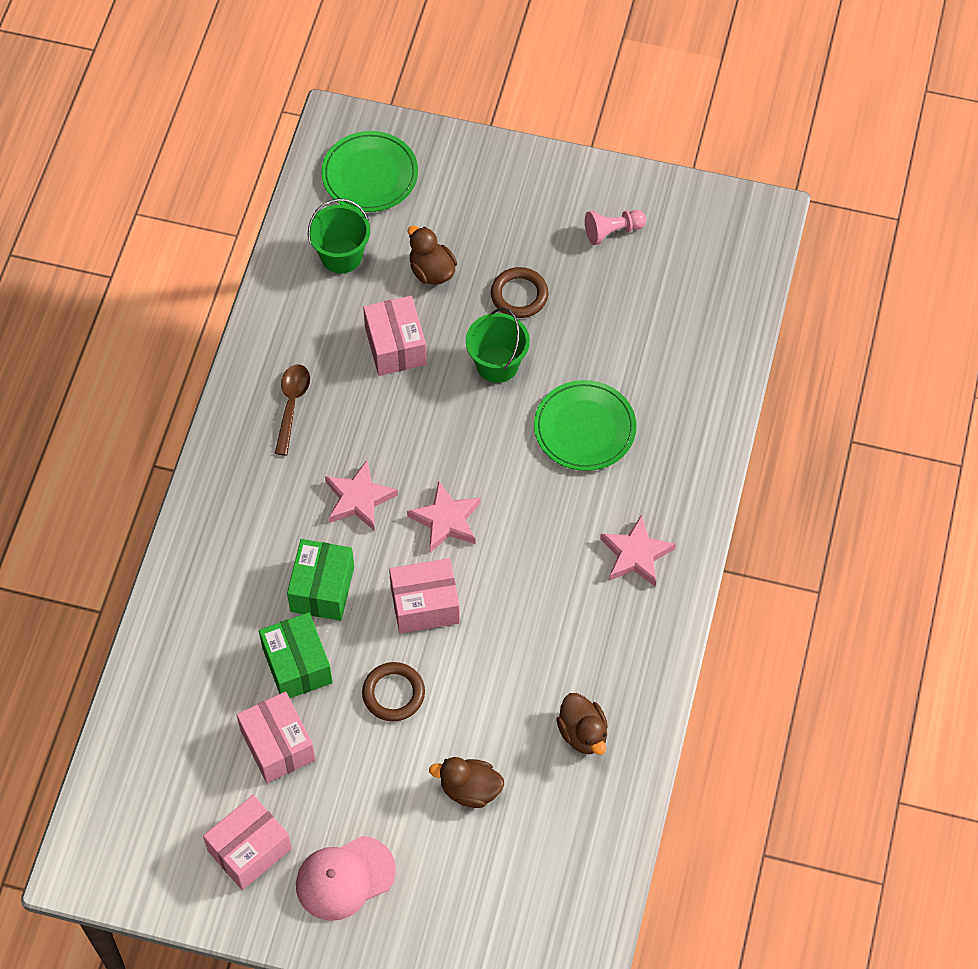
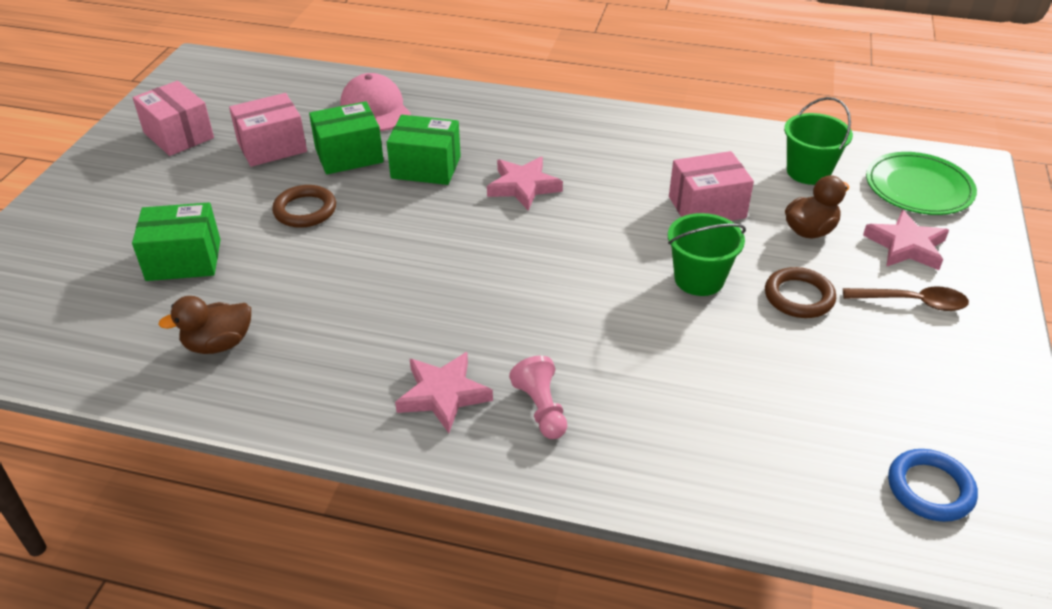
camera: 90 degrees right, 20 degrees down
brown spoon [275,364,310,456] -> brown spoon moved to [843,287,969,311]
pink cap [296,836,396,921] -> pink cap moved to [341,73,411,131]
pink box [389,558,460,634] -> none
pink star [407,481,481,552] -> pink star moved to [863,210,949,270]
brown duck [429,757,504,808] -> green box [132,203,221,281]
green plate [534,380,636,471] -> none
pink pawn [585,210,646,245] -> pink pawn moved to [509,356,567,439]
none -> blue ring [888,449,978,522]

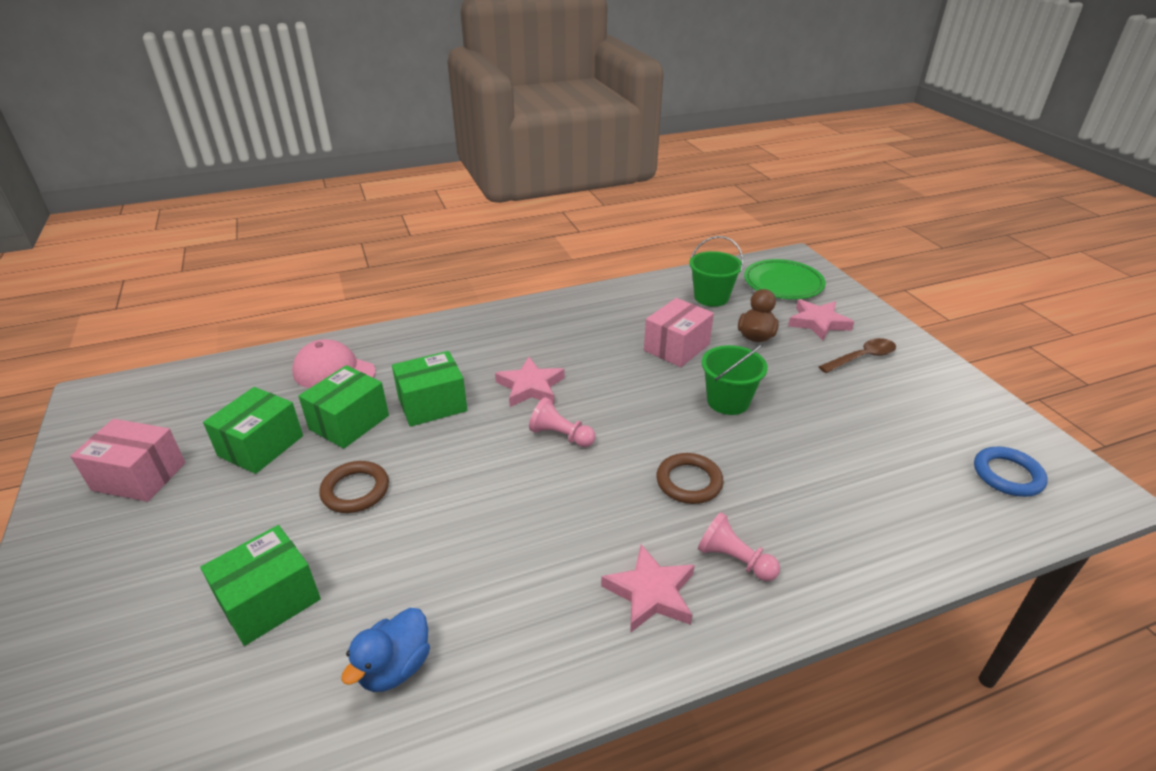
camera: 35 degrees left, 5 degrees down
brown duck [158,296,251,354] -> blue duck [341,608,430,692]
pink box [229,93,307,167] -> green box [203,387,303,474]
brown ring [765,267,836,318] -> brown ring moved to [656,453,723,504]
none -> pink pawn [529,397,596,447]

